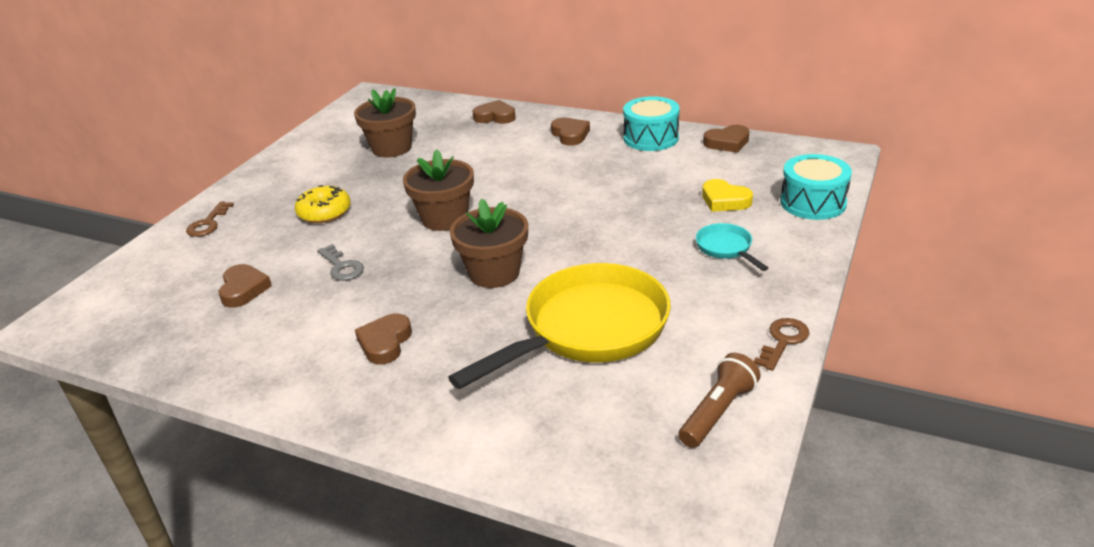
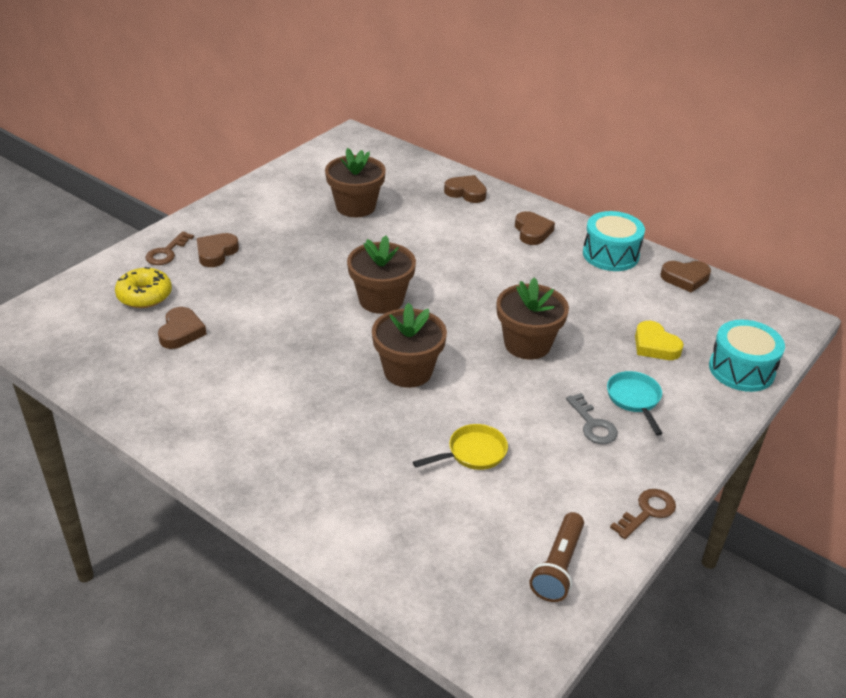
camera: 10 degrees right, 5 degrees up
yellow donut [295,185,351,223] -> yellow donut moved to [115,267,172,308]
grey key [317,244,364,281] -> grey key moved to [566,393,618,444]
brown heart [355,313,412,364] -> brown heart moved to [197,233,239,267]
yellow pan [448,263,671,389] -> yellow pan [413,424,508,470], size x0.43
brown flashlight [679,353,761,448] -> brown flashlight turned 150 degrees clockwise [530,512,584,602]
none -> brown flower pot [497,278,569,359]

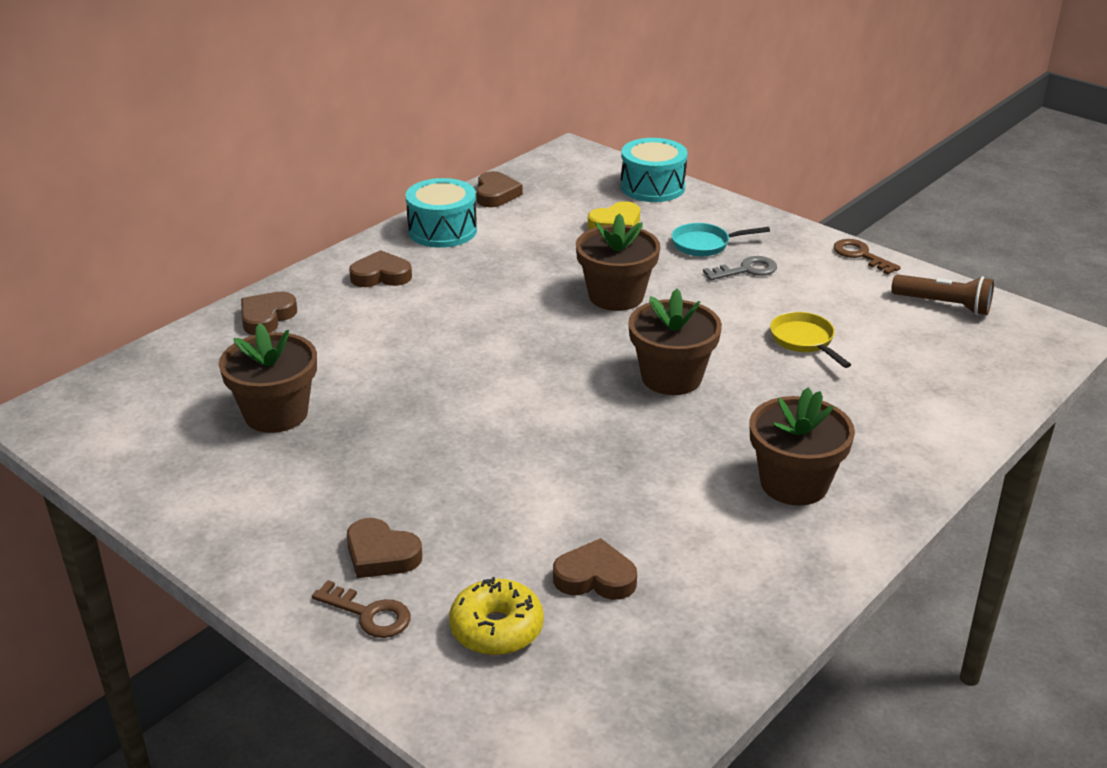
camera: 85 degrees left, 5 degrees down
brown flower pot [347,235,416,314] -> brown flower pot moved to [750,387,855,505]

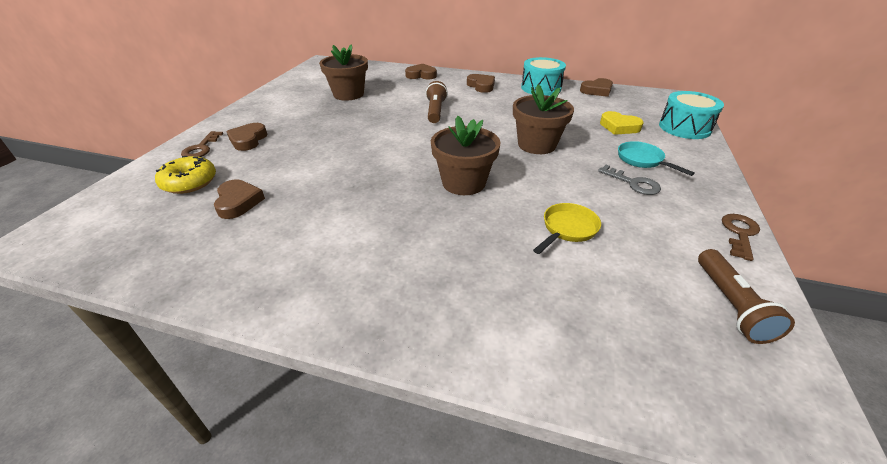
camera: 65 degrees right, 5 degrees up
brown flower pot [750,387,855,505] -> none
none -> brown flashlight [426,81,448,123]

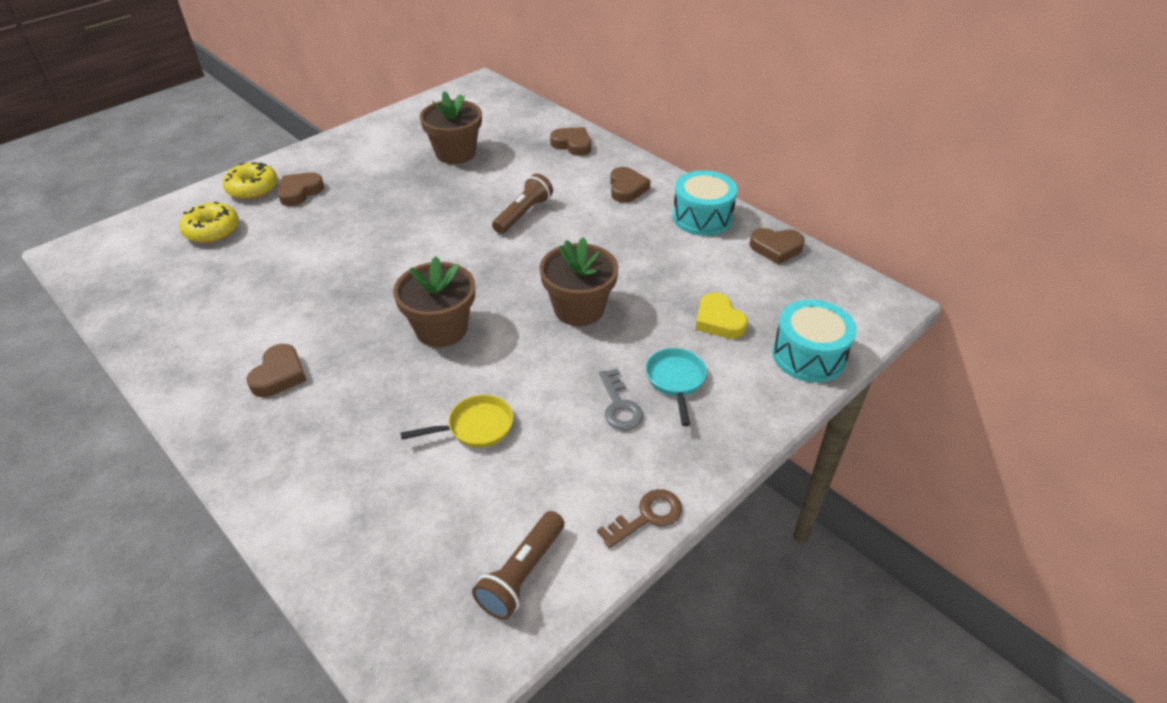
camera: 30 degrees right, 5 degrees up
brown key [181,131,223,157] -> yellow donut [223,162,278,200]
brown heart [214,179,265,219] -> brown heart moved to [247,344,306,397]

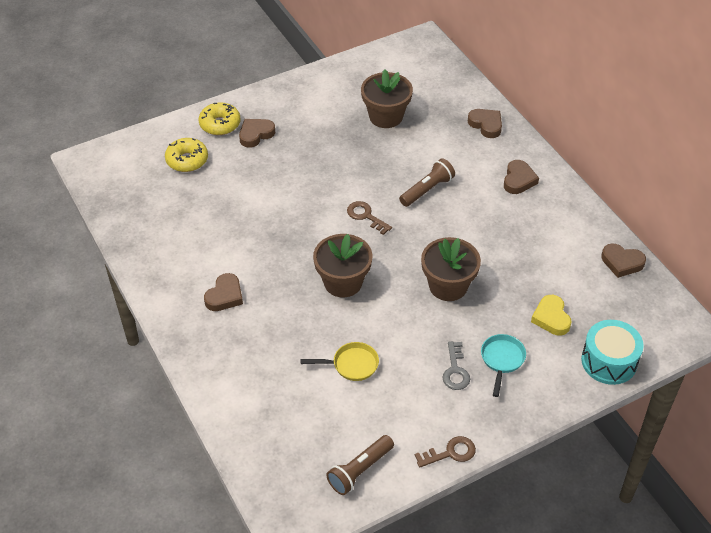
camera: 15 degrees right, 5 degrees up
turquoise drum [672,170,737,236] -> none
none -> brown key [347,201,392,235]

